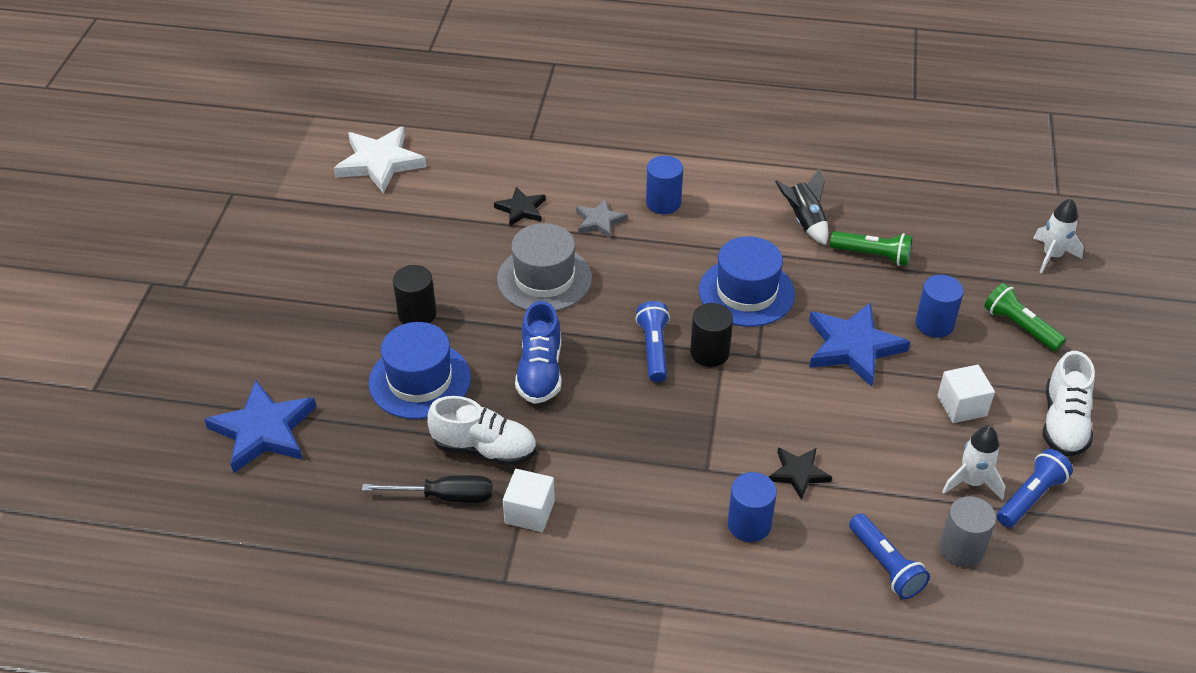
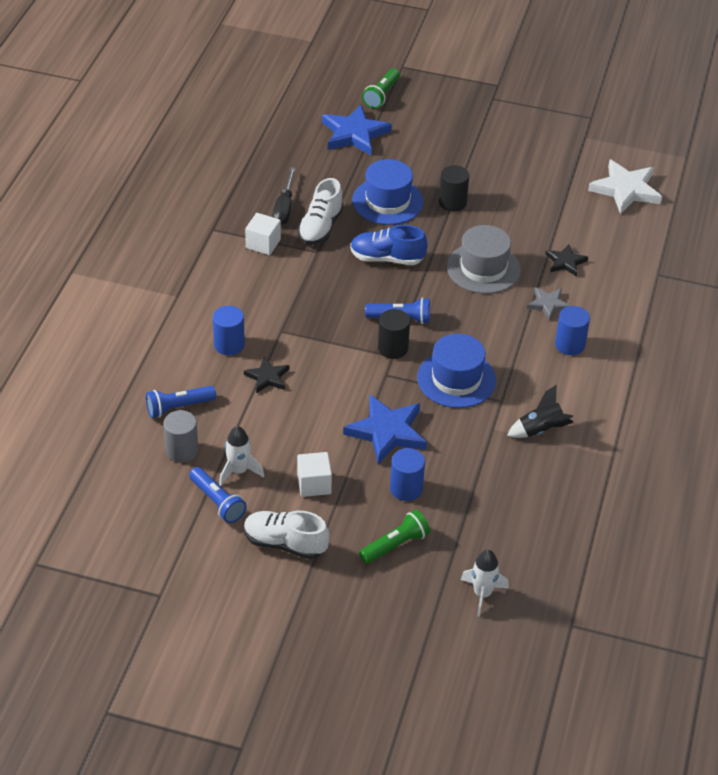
camera: 95 degrees right, 0 degrees up
green flashlight [830,231,913,266] -> green flashlight moved to [362,68,400,109]

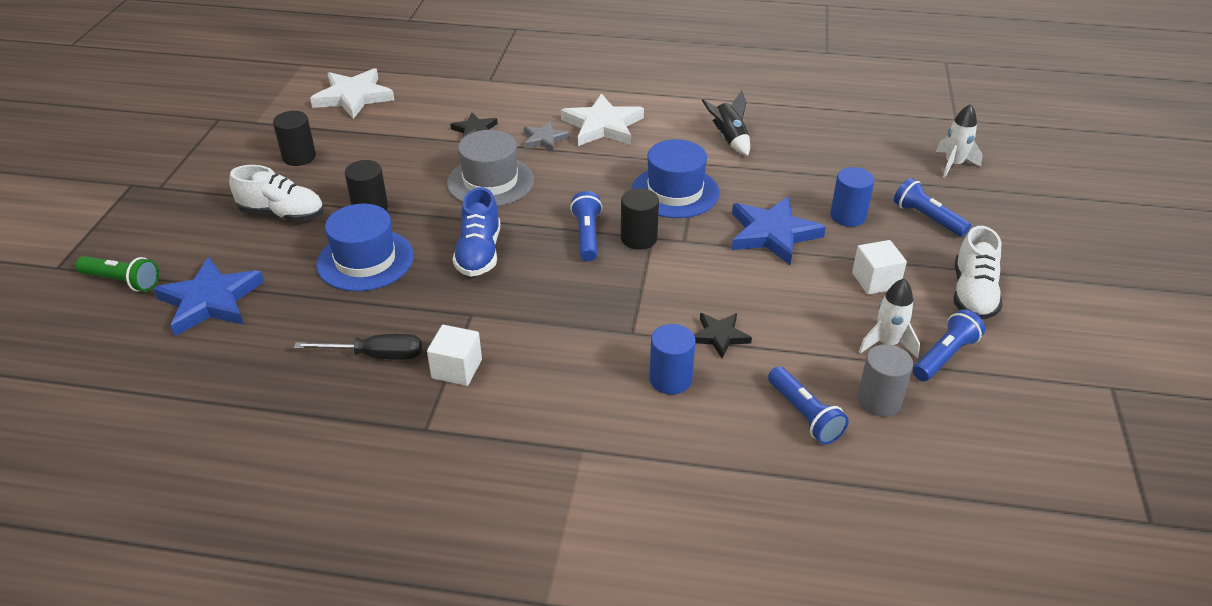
camera: 95 degrees left, 5 degrees down
white shoe [298,178,344,245] -> white shoe moved to [229,165,324,222]
green flashlight [359,510,430,564] -> blue flashlight [894,178,971,237]
blue cylinder [555,306,590,355] -> white star [561,93,644,146]
none -> black cylinder [273,111,316,166]

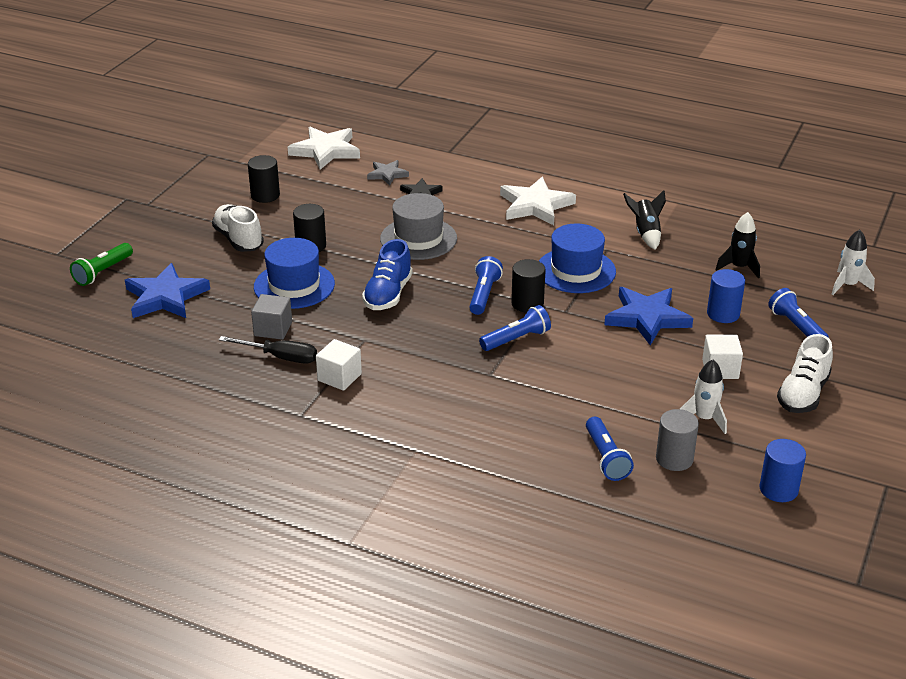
camera: 15 degrees right, 5 degrees down
green flashlight [75,256,159,292] -> green flashlight turned 90 degrees clockwise [70,243,133,286]
white shoe [229,165,324,222] -> white shoe turned 150 degrees counterclockwise [212,204,264,252]
grey star [524,121,570,152] -> grey star moved to [367,160,409,186]
blue cylinder [649,324,695,395] -> blue cylinder moved to [759,439,806,502]
black star [694,313,752,358] -> none
blue flashlight [913,309,985,381] -> blue flashlight moved to [479,305,551,351]
none -> grey cube [251,294,292,340]
none -> black rocket [716,212,760,279]

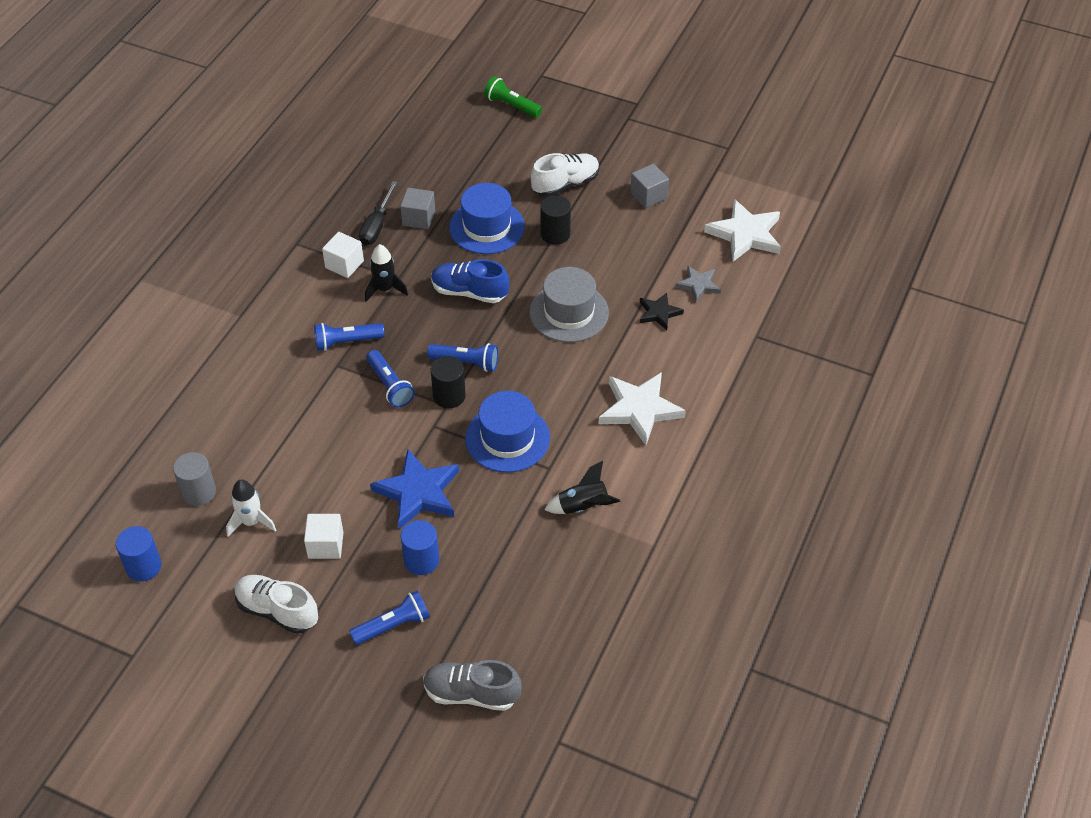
camera: 90 degrees right, 15 degrees up
blue star [125,263,210,318] -> none
black cylinder [248,155,280,203] -> grey cube [630,164,669,208]
blue flashlight [586,417,634,481] -> blue flashlight moved to [314,323,384,351]
black rocket [716,212,760,279] -> black rocket moved to [365,244,408,302]
white rocket [831,230,875,295] -> grey shoe [423,660,522,711]

